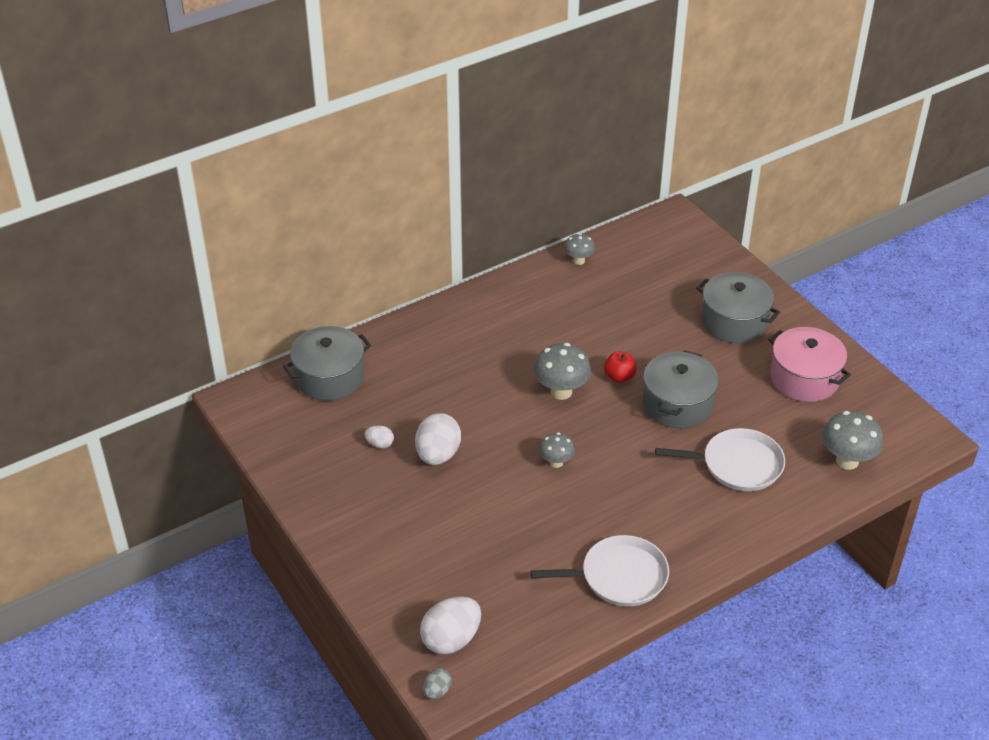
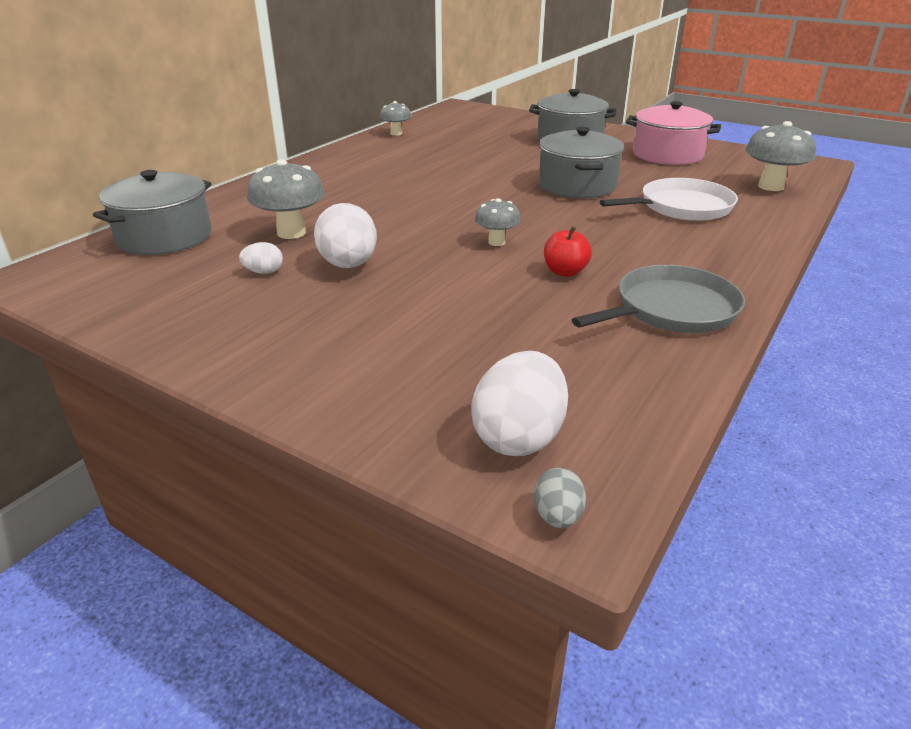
camera: 25 degrees left, 10 degrees down
white pan [531,535,669,606] -> grey pan [572,265,745,333]
grey mushroom [533,343,591,400] -> grey mushroom moved to [247,159,325,239]
red apple [604,351,637,383] -> red apple moved to [544,226,592,277]

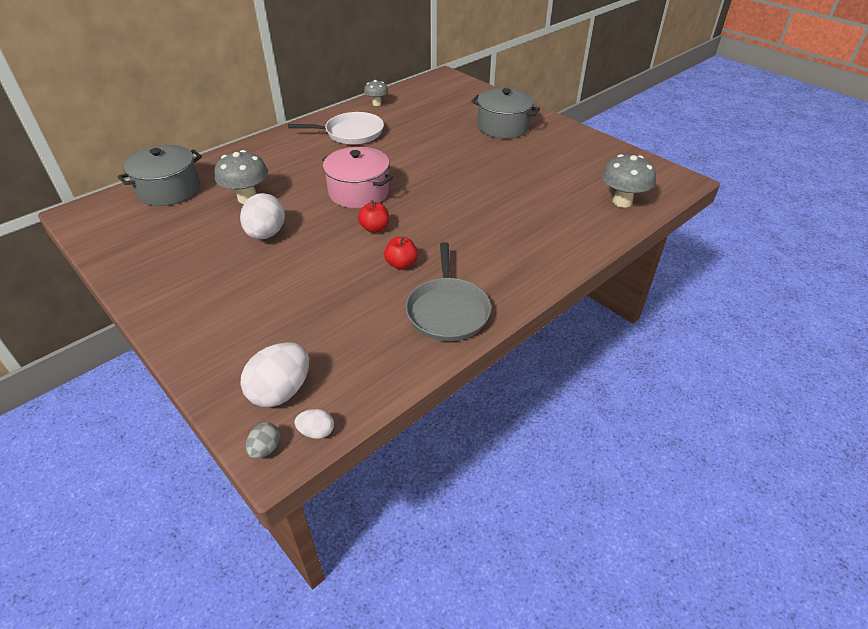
camera: 15 degrees right, 10 degrees up
white egg [239,242,283,274] -> white egg moved to [295,409,334,439]
grey mushroom [475,198,521,246] -> red apple [358,200,389,233]
grey pot [539,127,624,198] -> none
grey pan [572,265,745,333] -> grey pan turned 105 degrees clockwise [406,242,491,341]
white pan [600,178,738,221] -> white pan moved to [288,112,384,144]
pink pot [626,101,721,165] -> pink pot moved to [322,147,393,208]

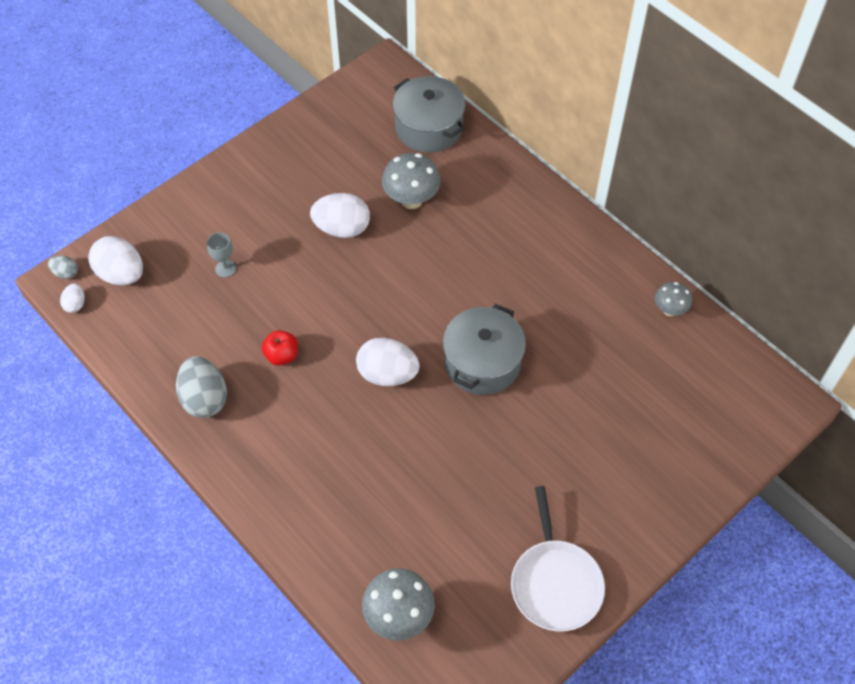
camera: 90 degrees right, 15 degrees up
white pan [288,112,384,144] -> white pan moved to [511,486,605,632]
pink pot [322,147,393,208] -> none
red apple [358,200,389,233] -> none
grey pan [406,242,491,341] -> grey egg [176,356,227,418]
grey pot [471,88,540,139] -> grey pot moved to [443,304,526,395]
none -> grey goblet [207,233,236,278]
none -> white egg [356,338,420,386]

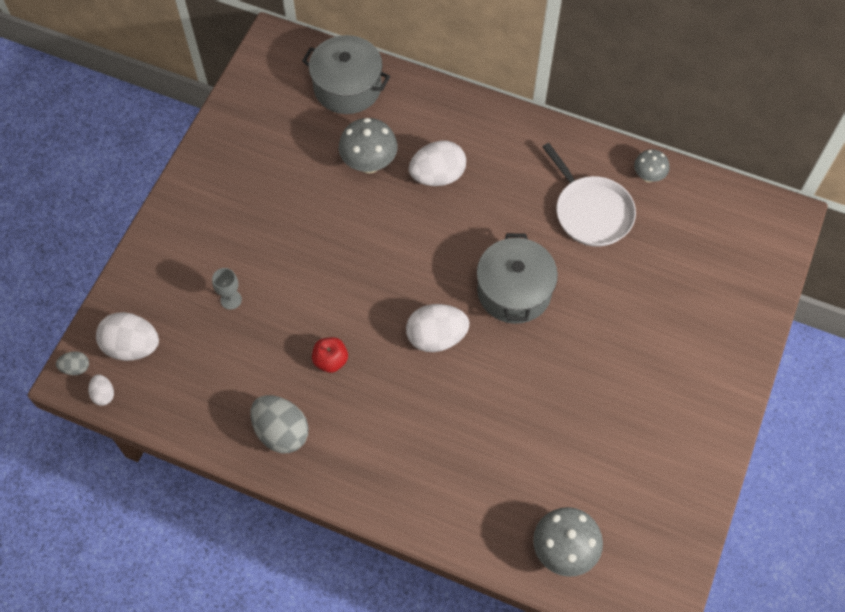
camera: 25 degrees left, 5 degrees up
white egg [310,193,370,238] -> white egg moved to [409,140,466,186]
white pan [511,486,605,632] -> white pan moved to [543,143,636,247]

